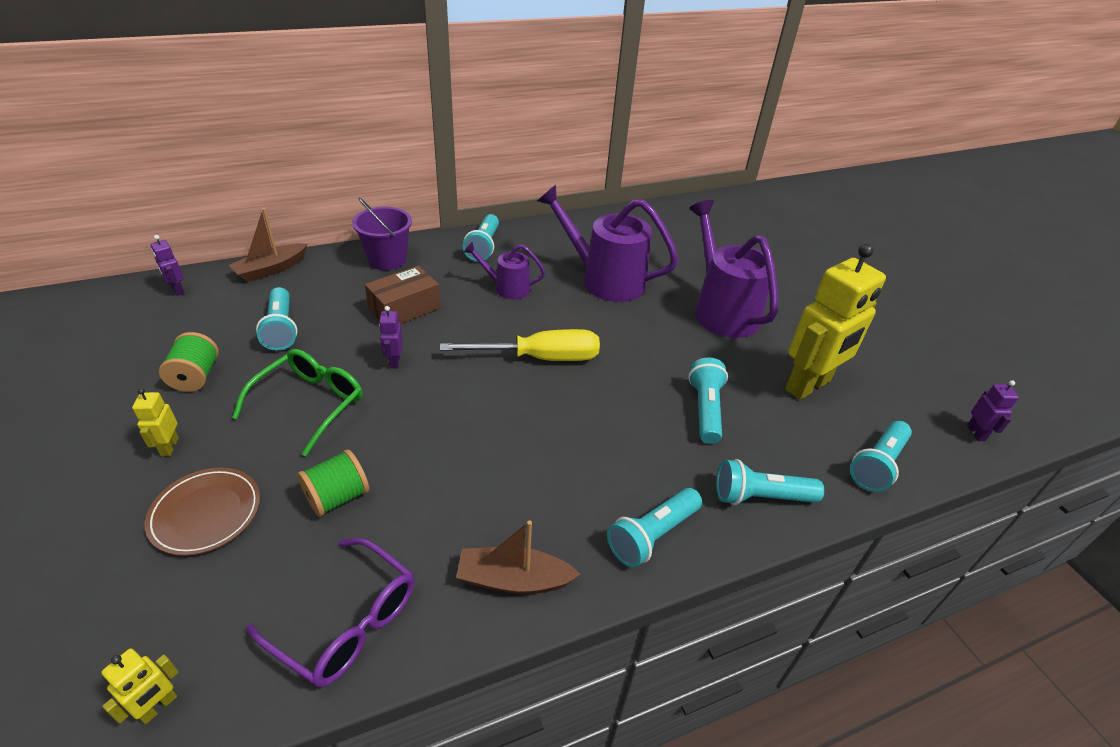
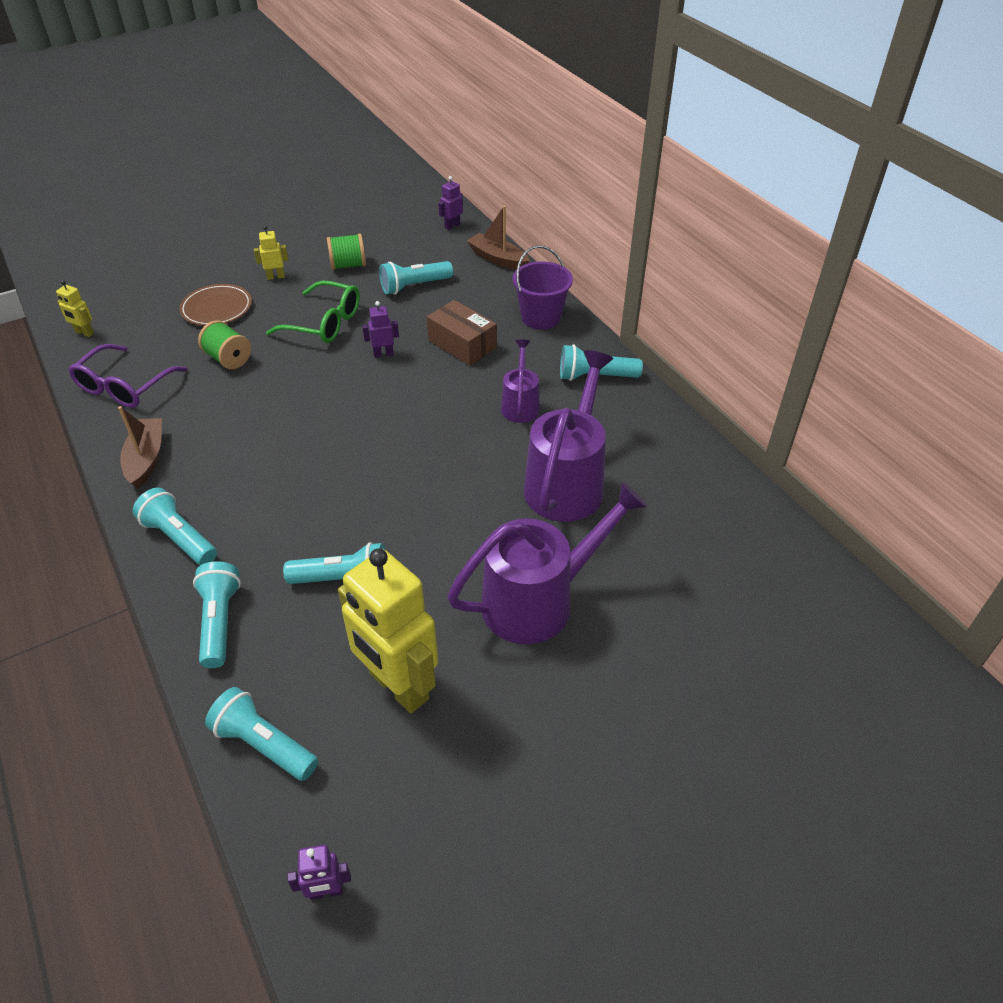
camera: 85 degrees right, 5 degrees up
yellow screwdriver [440,329,600,361] -> none

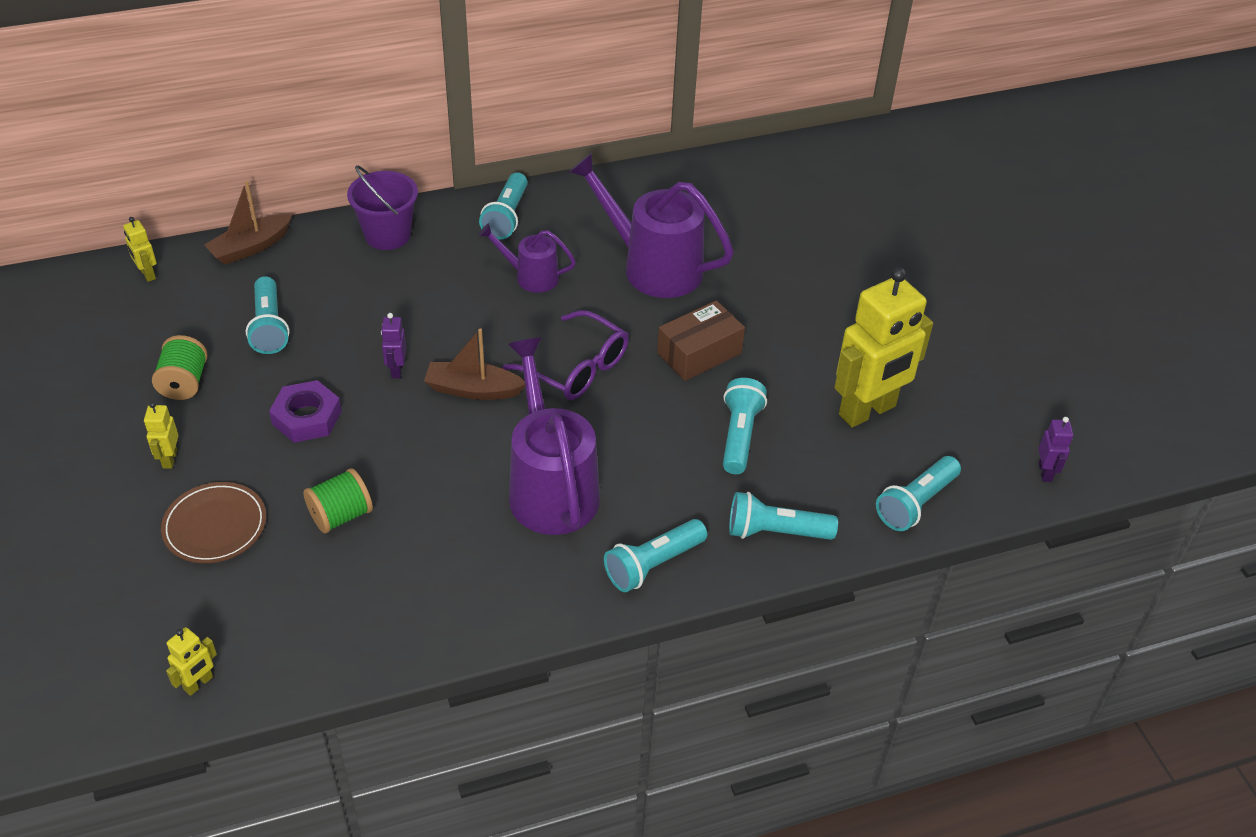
camera: 80 degrees left, 0 degrees up
purple glasses [68,344,188,408] -> purple glasses moved to [503,310,629,400]
brown boat [118,406,162,488] -> brown boat moved to [424,328,525,400]
green glasses [266,281,360,343] -> purple nut [269,380,342,443]
brown box [427,300,497,366] -> brown box moved to [657,300,745,381]
purple robot [438,176,463,230] -> yellow robot [123,217,157,282]
purple watering can [447,481,648,644] -> purple watering can moved to [507,338,600,535]

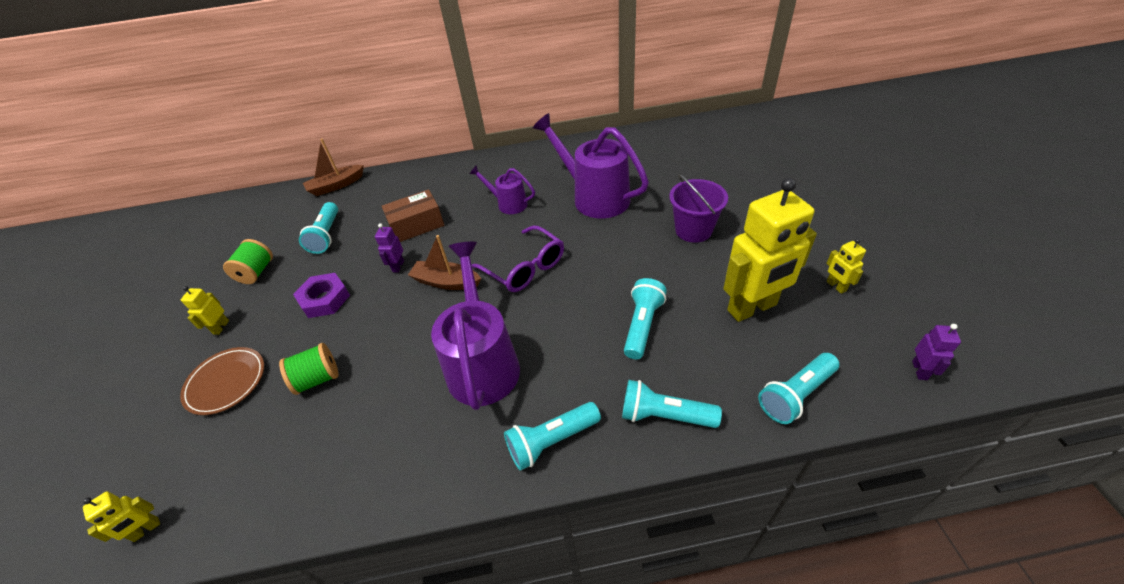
camera: 15 degrees right, 0 degrees up
yellow robot [123,217,157,282] -> yellow robot moved to [826,238,866,294]
purple bucket [347,165,418,250] -> purple bucket moved to [669,174,728,243]
turquoise flashlight [479,173,528,240] -> none
brown box [657,300,745,381] -> brown box moved to [382,189,444,242]

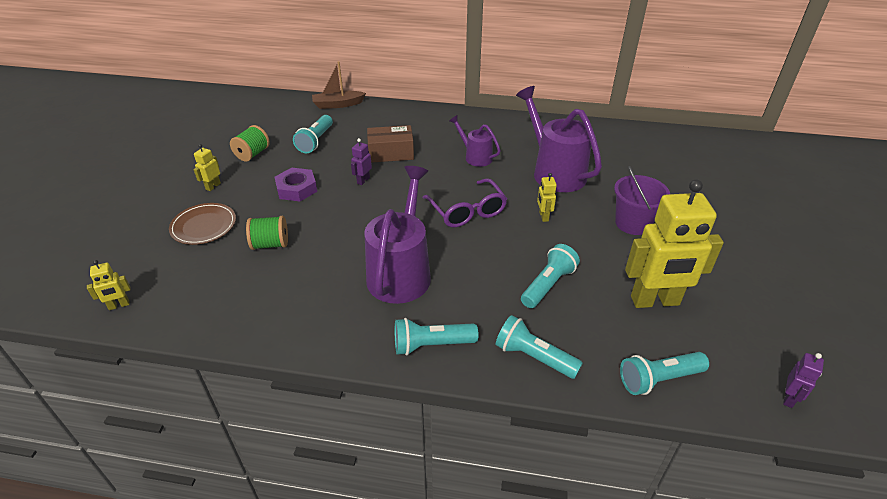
camera: 15 degrees right, 5 degrees down
brown boat [408,235,481,290] -> none
yellow robot [826,238,866,294] -> yellow robot moved to [537,173,557,222]

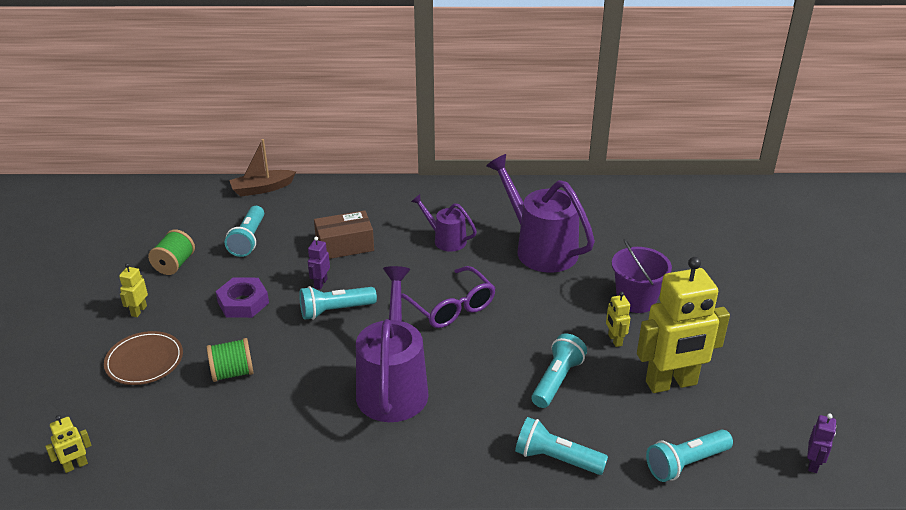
camera: 10 degrees left, 5 degrees down
turquoise flashlight [395,318,478,355] -> turquoise flashlight moved to [299,286,377,320]
yellow robot [537,173,557,222] -> yellow robot moved to [606,292,630,347]

